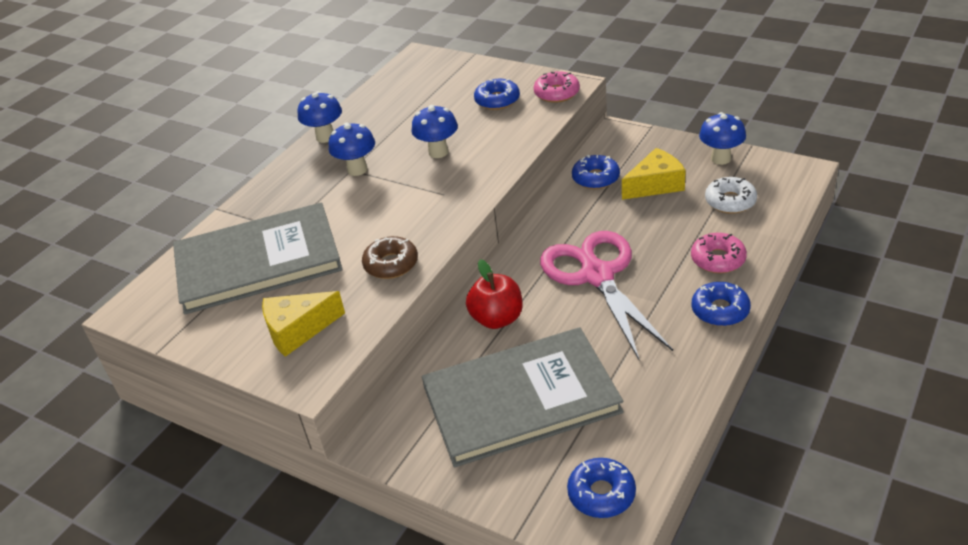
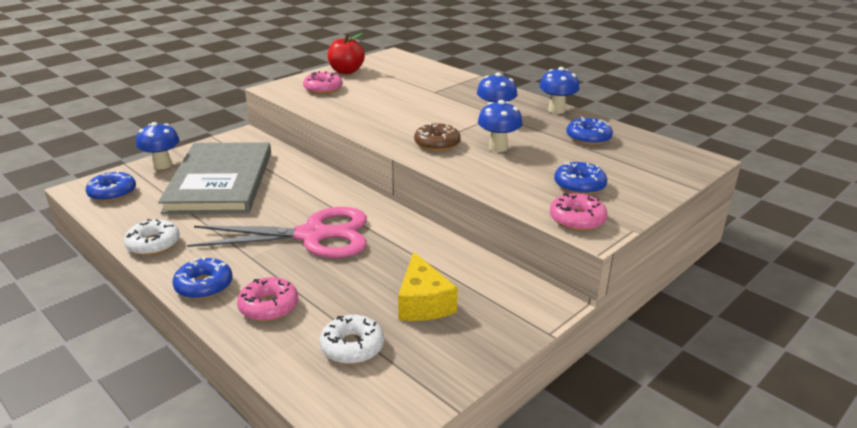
camera: 100 degrees right, 10 degrees down
grey book [173,202,343,314] -> none
yellow cheese [262,291,345,357] -> pink donut [303,71,343,94]
brown donut [362,236,418,279] -> brown donut moved to [414,123,461,151]
red apple [466,259,523,329] -> red apple moved to [328,33,365,74]
blue donut [572,155,620,189] -> blue donut moved to [566,117,613,145]
blue mushroom [699,112,746,165] -> blue mushroom moved to [136,122,180,169]
none -> white donut [124,219,180,255]

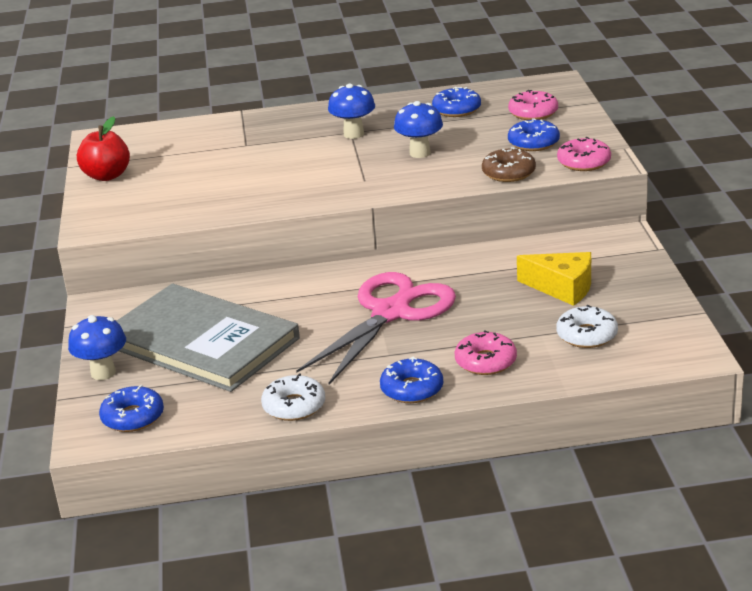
camera: 50 degrees left, 0 degrees up
pink donut [303,71,343,94] -> pink donut moved to [508,90,558,120]
brown donut [414,123,461,151] -> brown donut moved to [482,147,536,182]
blue mushroom [539,67,580,114] -> none

